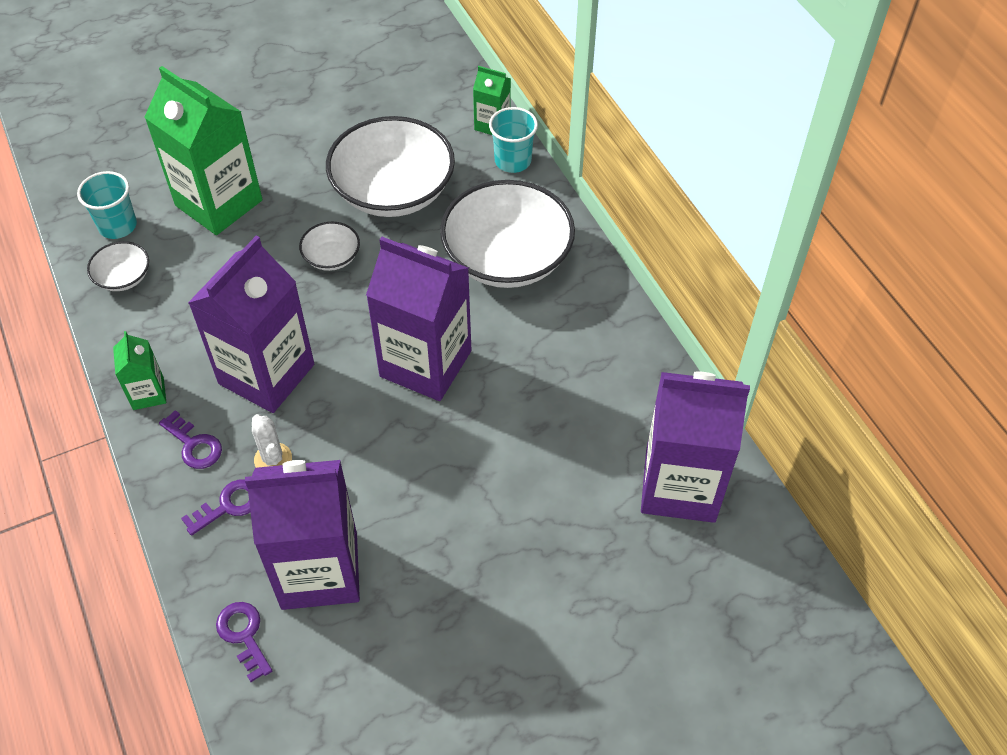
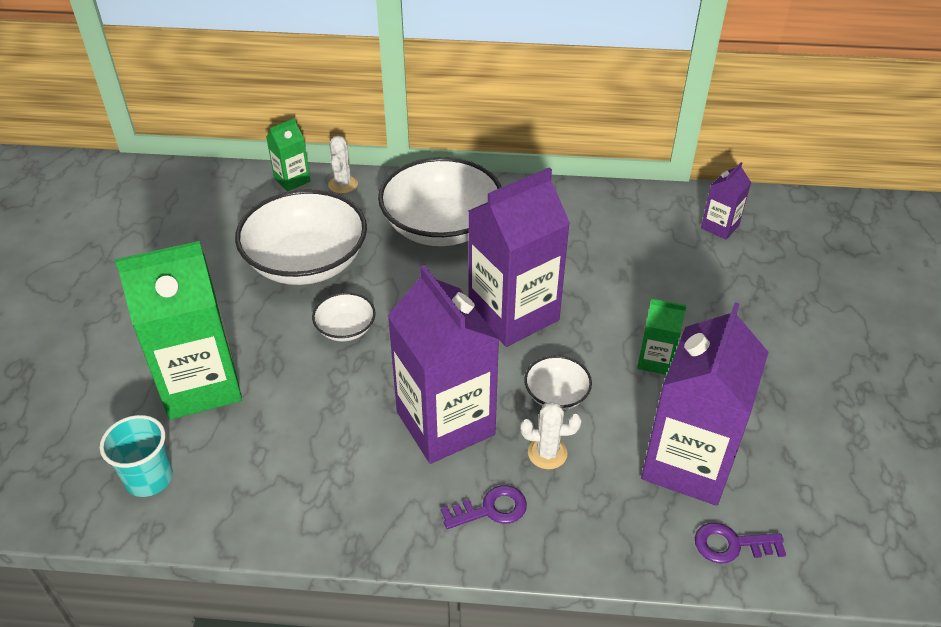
camera: 60 degrees left, 10 degrees down
white bowl [87,241,149,291] -> white bowl moved to [524,356,592,410]
green carton [113,331,166,410] -> green carton moved to [637,299,686,375]
purple key [181,479,250,536] -> none
turquoise cup [489,107,538,173] -> white cactus [328,136,358,194]
purple carton [641,372,750,523] -> purple carton [701,162,751,239], size x0.47

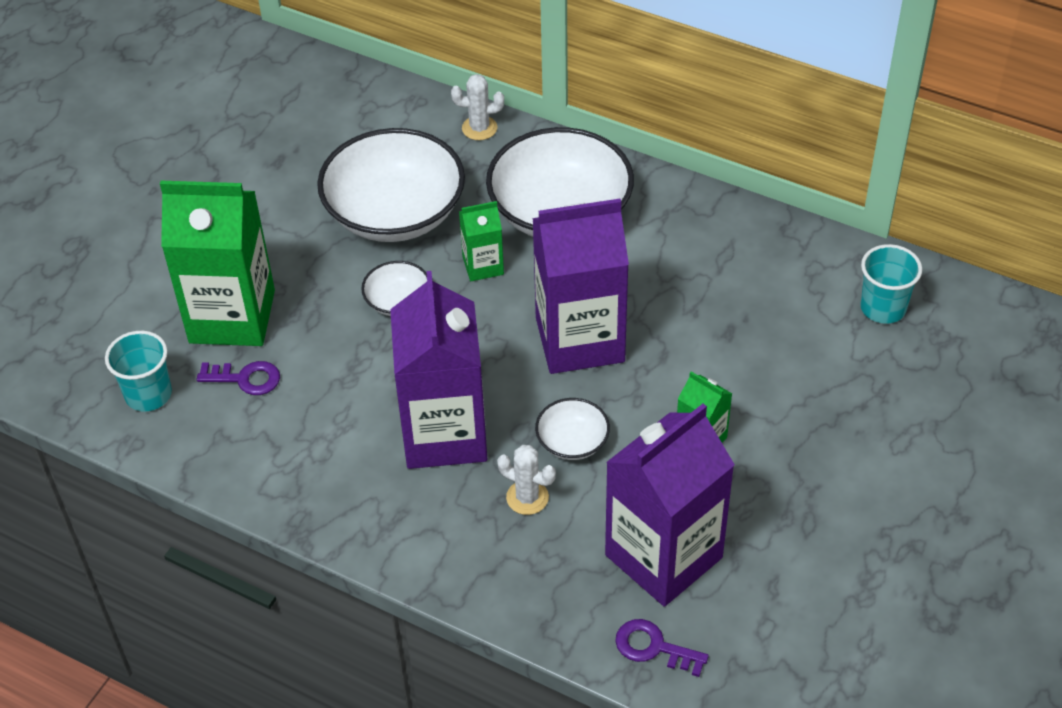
camera: 25 degrees right, 5 degrees up
green carton [266,118,310,191] -> green carton moved to [459,201,504,281]
white cactus [328,136,358,194] -> white cactus turned 60 degrees clockwise [451,74,504,140]
purple key [441,485,527,529] -> purple key moved to [196,361,280,395]
purple carton [701,162,751,239] -> turquoise cup [860,244,922,324]

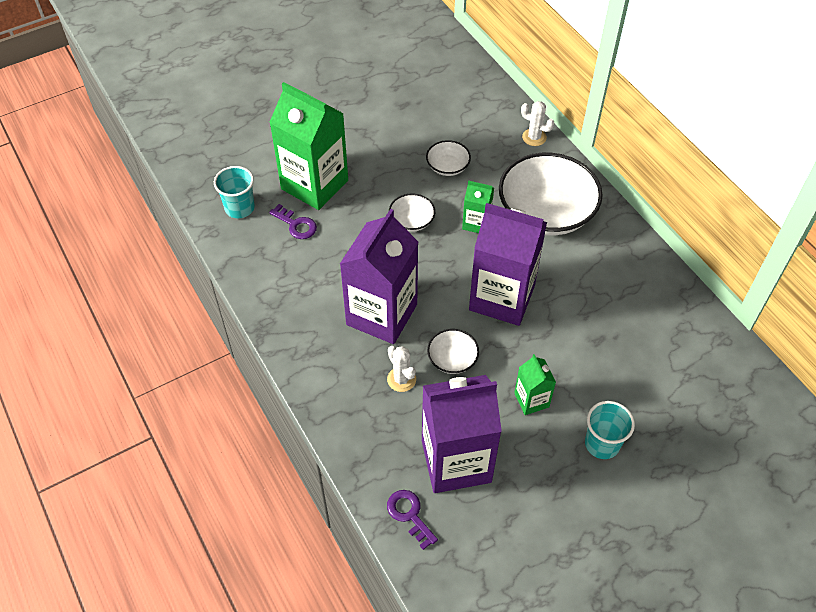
camera: 30 degrees right, 5 degrees up
white bowl [317,128,465,242] -> white bowl [426,140,471,176], size x0.46
turquoise cup [860,244,922,324] -> turquoise cup moved to [585,401,635,459]

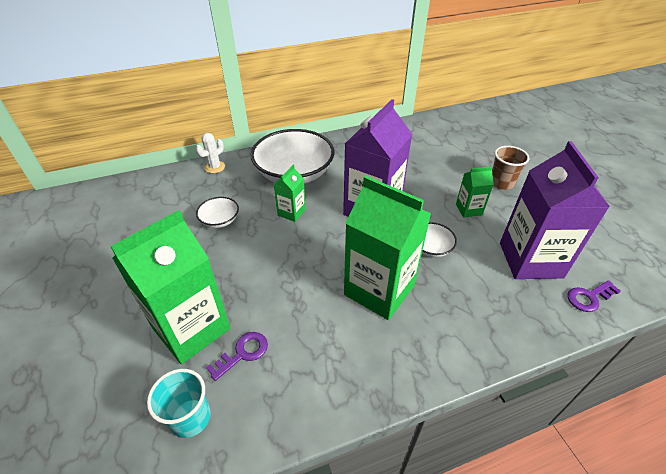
camera: 80 degrees left, 10 degrees down
purple carton [340,209,419,344] -> green carton [344,176,431,320]
white cactus [387,346,416,392] -> none
white bowl [389,194,435,232] -> none
turquoise cup [585,401,635,459] -> brown cup [492,146,529,190]

